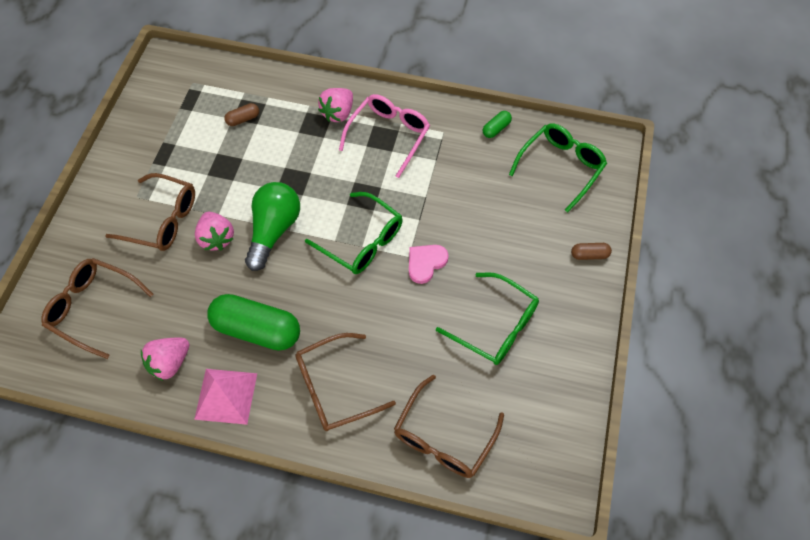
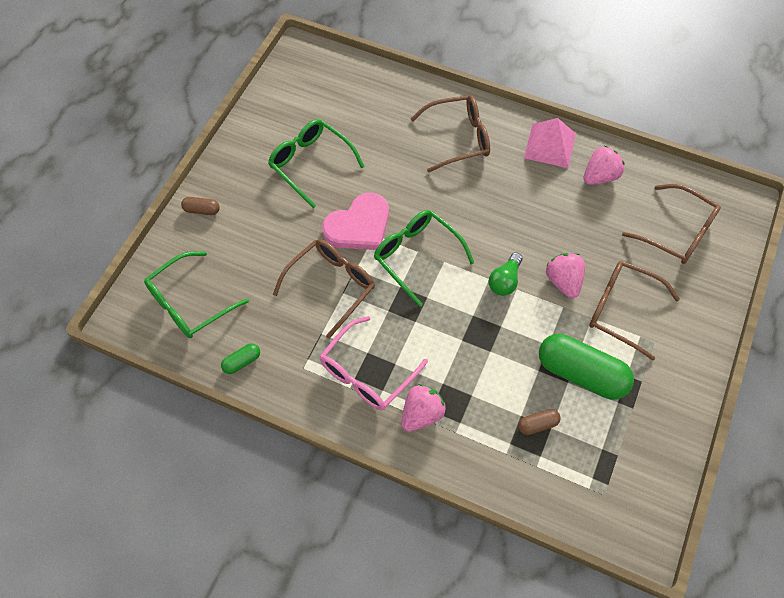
camera: 170 degrees left, 0 degrees up
green capsule [207,294,300,351] -> green capsule moved to [539,334,634,399]
green light bulb [245,182,300,271] -> green light bulb [489,252,523,296], size x0.59
brown glasses [394,374,504,478] -> brown glasses moved to [273,239,375,339]
pink heart [409,245,448,284] -> pink heart [322,193,389,250], size x1.61

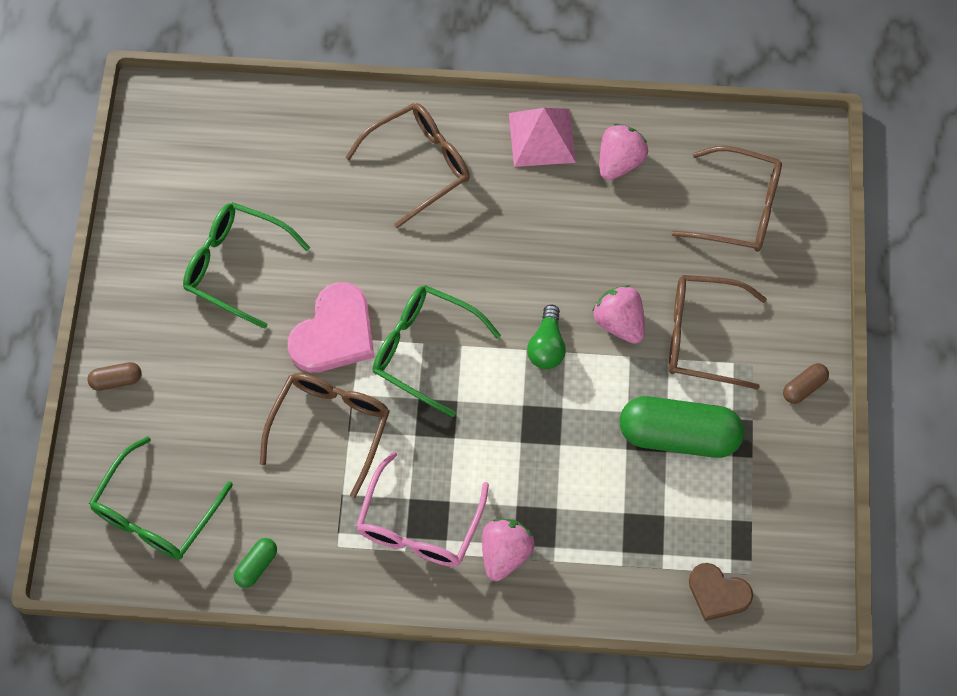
camera: 20 degrees left, 5 degrees up
brown capsule [518,409,560,435] -> brown capsule moved to [783,363,829,404]
none -> brown heart [689,563,753,621]

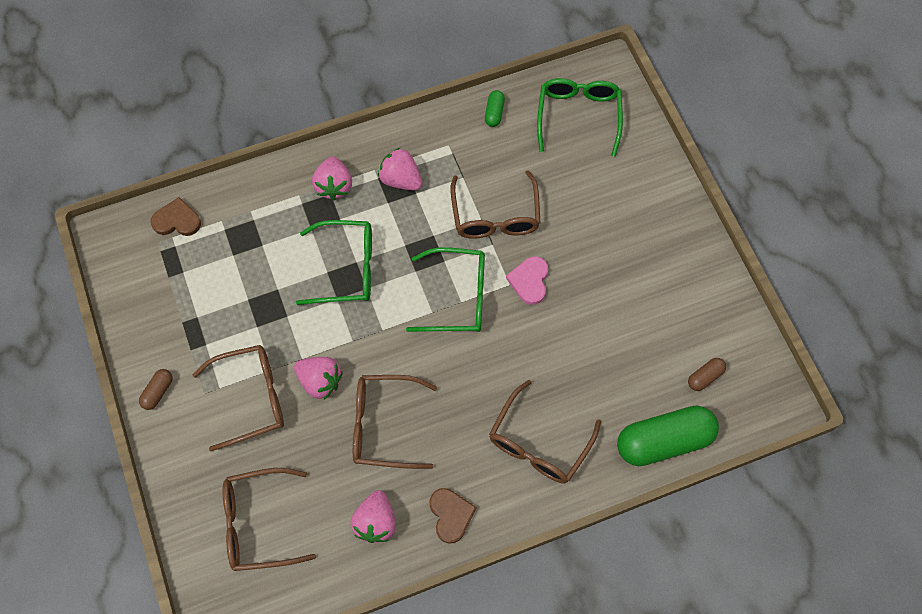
camera: 155 degrees right, 0 degrees up
brown capsule [87,362,142,391] -> brown capsule moved to [688,358,726,391]
green glasses [183,202,310,329] -> green glasses moved to [296,220,372,305]
pink heart [288,282,374,372] -> pink heart [506,256,548,305], size x0.62
pink glasses [356,451,489,567] -> pink strawberry [378,148,423,190]
pink pyramid [509,108,576,167] -> brown heart [430,488,477,544]
green light bulb [527,305,566,369] -> none
green capsule [620,396,744,458] -> green capsule moved to [617,406,719,466]
none -> brown glasses [353,375,437,469]

